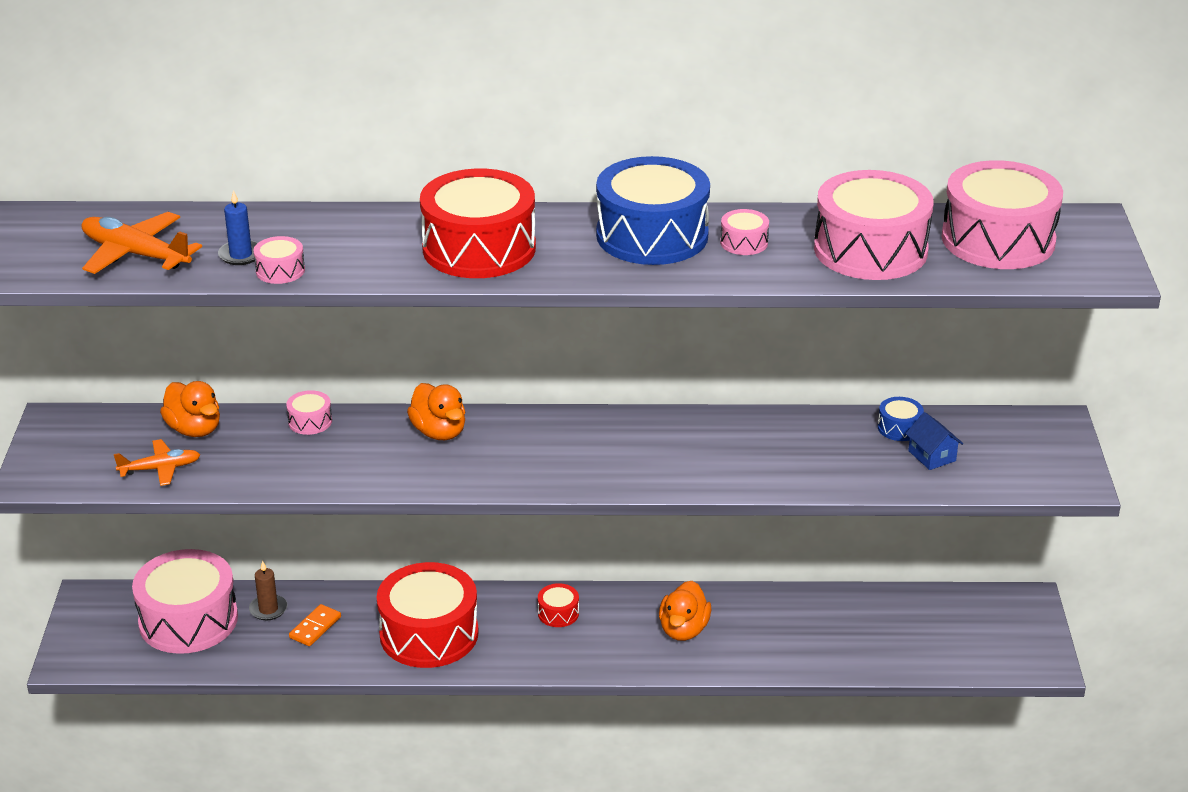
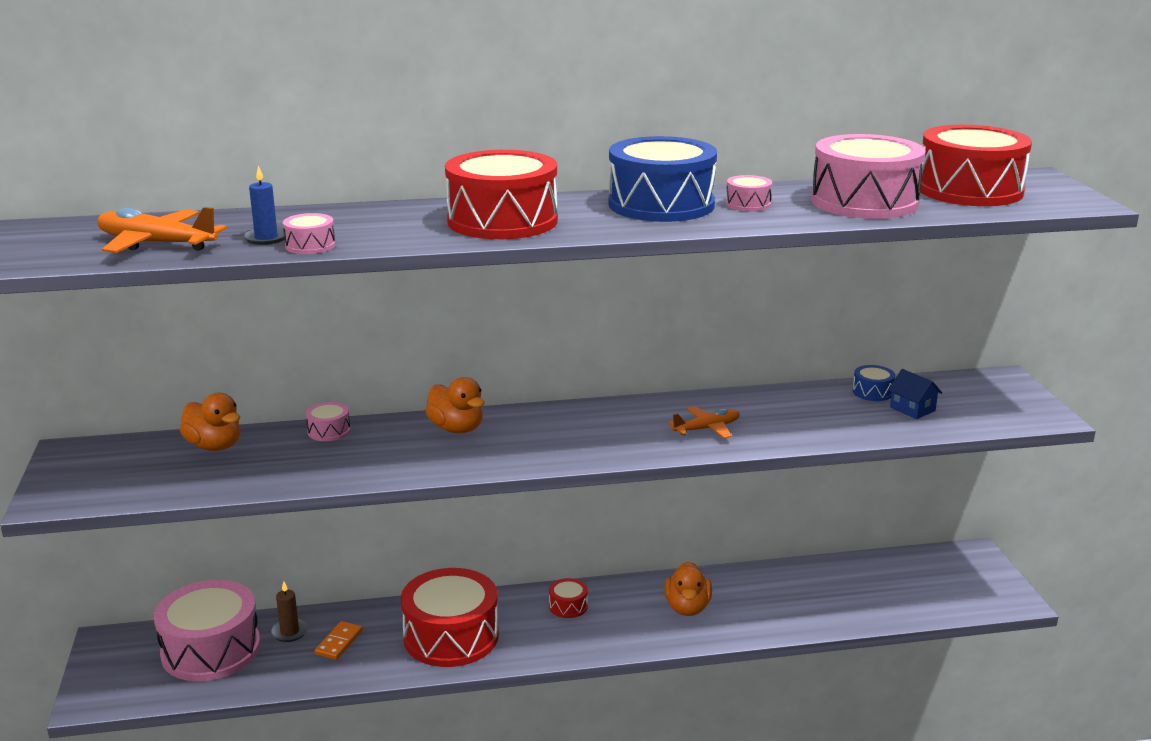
camera: 10 degrees left, 10 degrees down
orange plane [114,439,200,486] -> orange plane moved to [668,406,740,438]
pink drum [941,160,1063,269] -> red drum [918,125,1032,206]

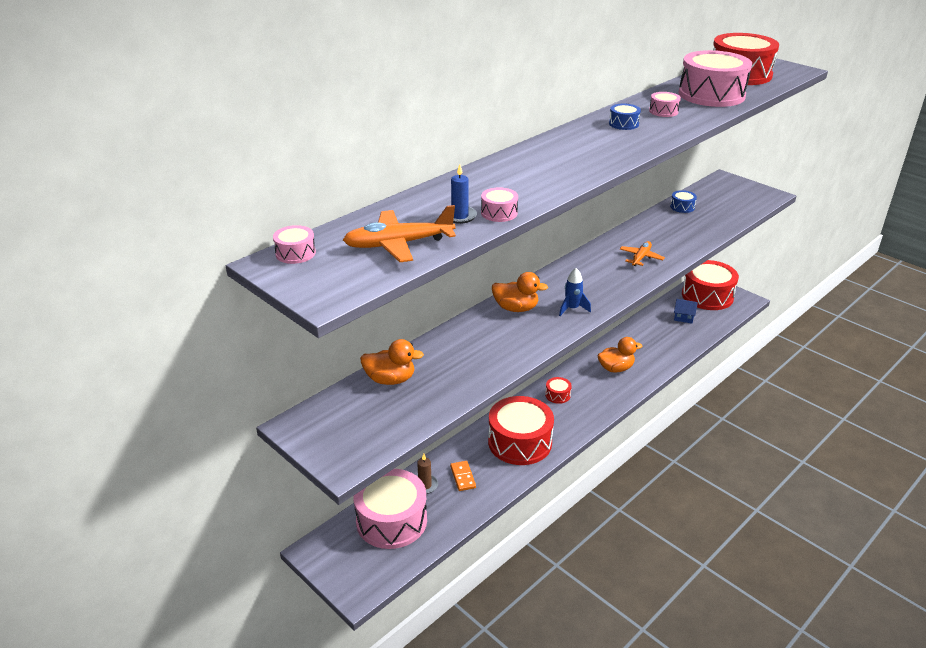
camera: 35 degrees left, 10 degrees up
pink drum [306,402,351,441] -> pink drum moved to [273,225,316,264]
red drum [445,150,558,239] -> red drum moved to [682,260,739,310]
blue drum [608,136,717,222] -> blue drum [609,104,641,130], size x0.42
orange duck [664,562,712,616] -> orange duck turned 75 degrees counterclockwise [597,337,642,372]
blue house [888,369,942,419] -> blue house moved to [674,299,698,324]
none -> blue rocket [559,268,591,316]

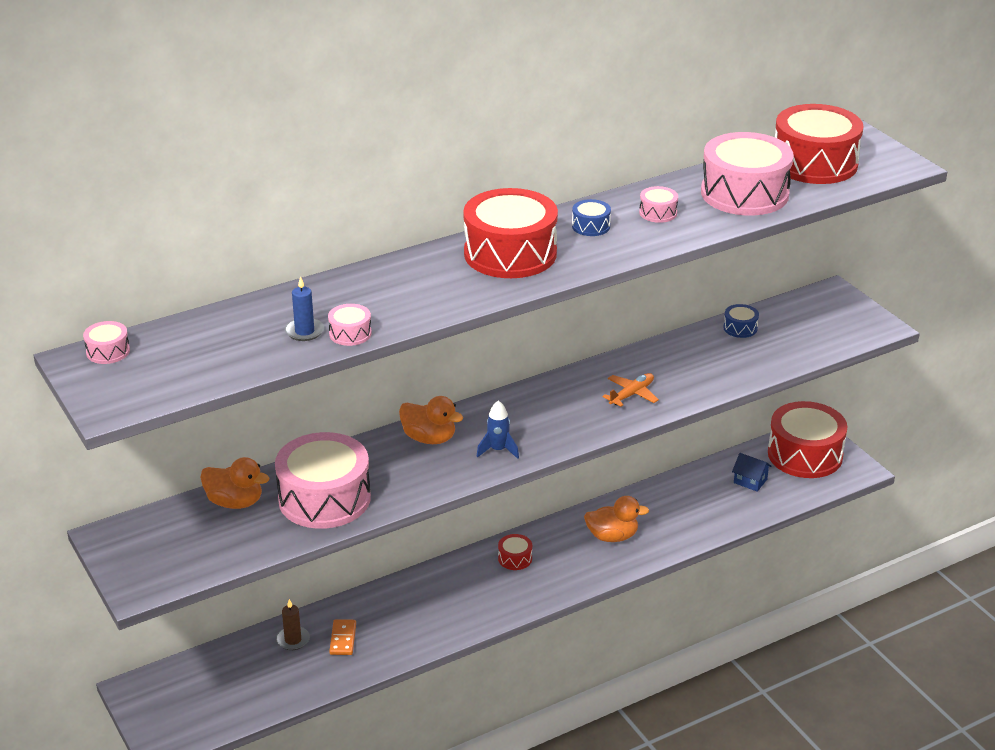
camera: 15 degrees right, 0 degrees up
orange plane [343,205,456,262] -> none
pink drum [353,469,427,549] -> pink drum moved to [275,432,371,529]
red drum [488,396,554,465] -> red drum moved to [463,188,558,278]

